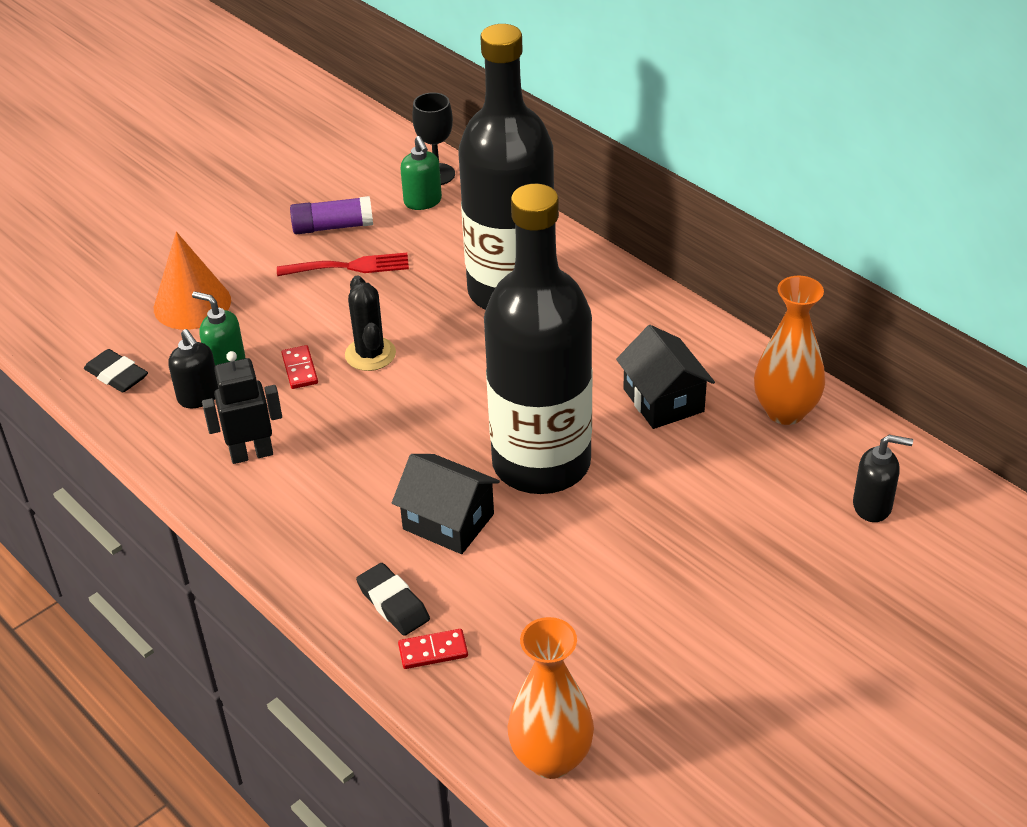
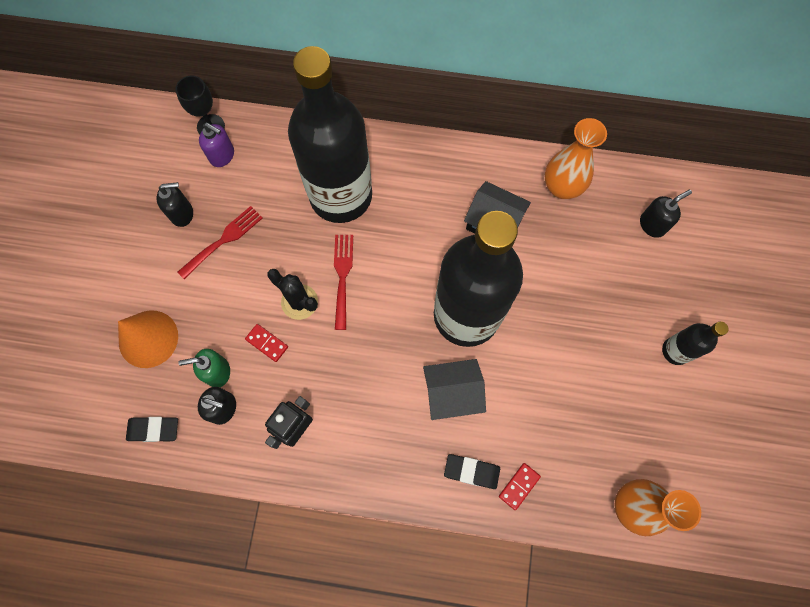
camera: 40 degrees left, 30 degrees up
purple glue stick [290,196,373,235] -> black soap dispenser [157,182,193,227]
green soap dispenser [400,136,442,210] -> purple soap dispenser [199,123,234,167]
none -> red fork [334,235,353,330]
none -> black bottle [662,322,729,365]

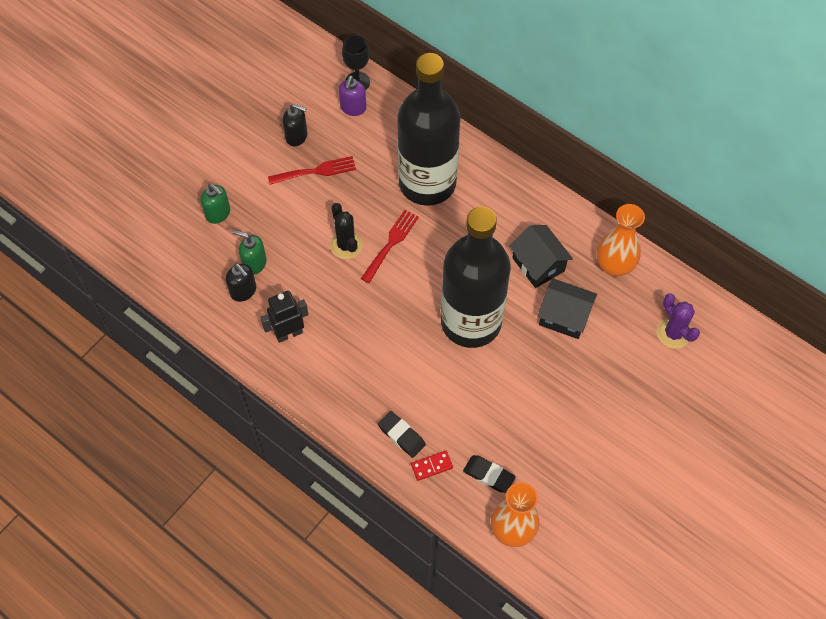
camera: 30 degrees right, 10 degrees down
orange cone [118,310,178,368] -> green soap dispenser [201,184,230,224]
black eraser [126,417,178,442] -> black eraser moved to [463,455,516,493]
purple soap dispenser [199,123,234,167] -> purple soap dispenser turned 45 degrees clockwise [339,75,366,116]
red domino [245,324,288,362] -> none
black house [423,359,486,420] -> black house moved to [538,278,597,339]
black soap dispenser [640,190,692,238] -> purple cactus [657,293,700,349]
black bottle [662,322,729,365] -> none

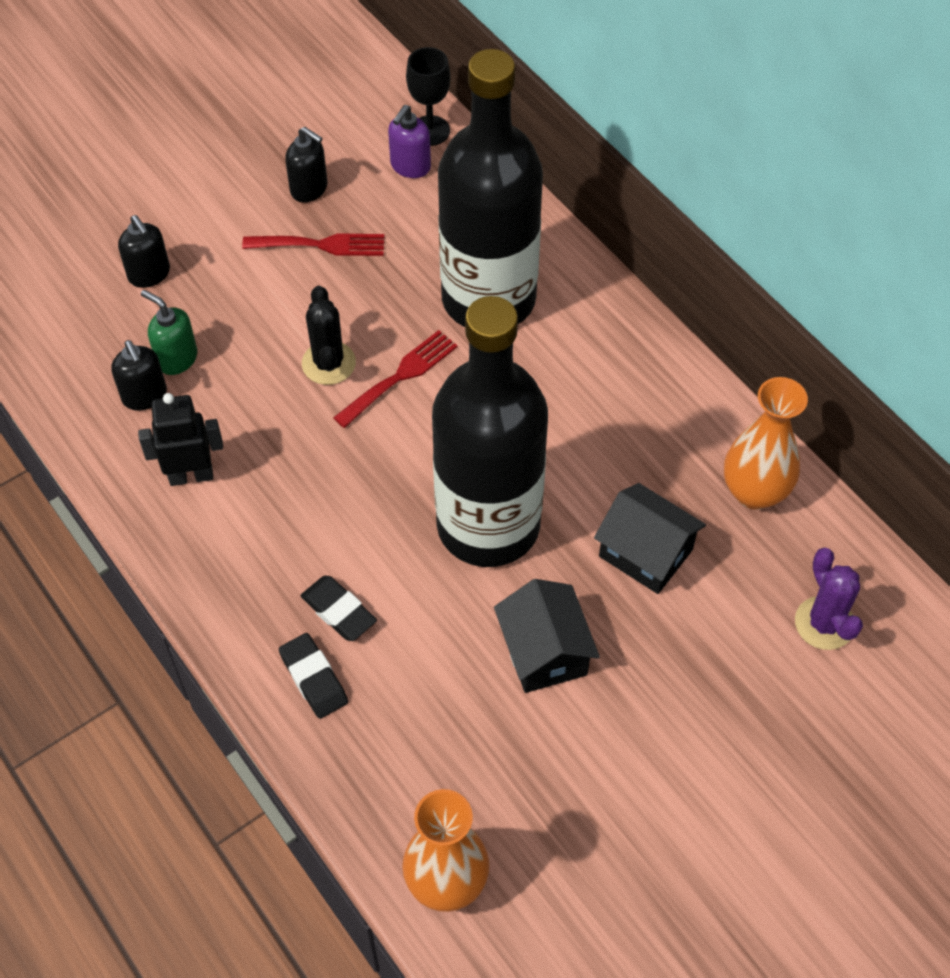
camera: 15 degrees right, 5 degrees down
green soap dispenser [201,184,230,224] -> black soap dispenser [118,215,170,288]
red domino [411,451,453,481] -> none
black eraser [463,455,516,493] -> black eraser moved to [301,576,377,641]
black house [509,225,573,288] -> black house moved to [494,579,600,693]

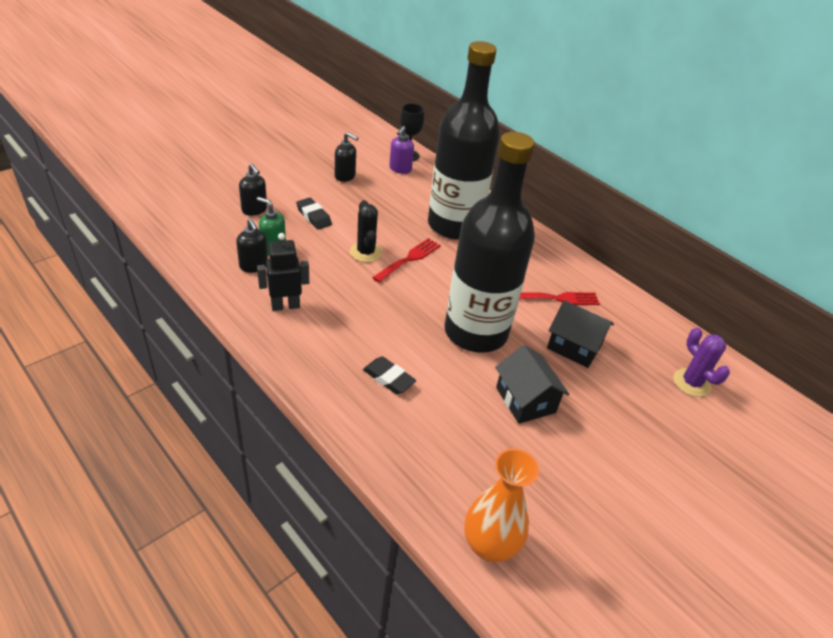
camera: 10 degrees left, 15 degrees down
red fork [242,234,384,256] -> red fork moved to [519,292,600,305]
black eraser [279,633,348,719] -> black eraser moved to [296,197,332,230]
orange vase [724,377,808,510] -> none

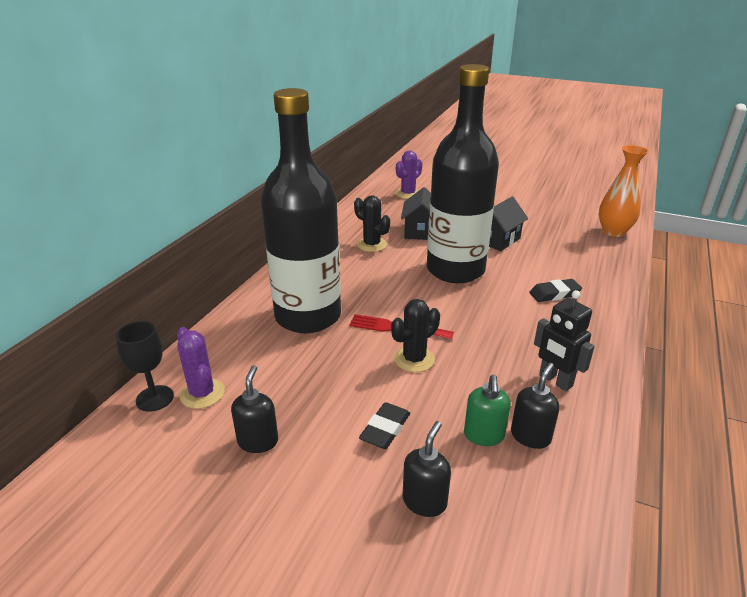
camera: 110 degrees left, 10 degrees down
black eraser [363,356,416,394] -> black eraser turned 60 degrees clockwise [529,279,582,302]
purple soap dispenser [389,126,414,174] -> purple cactus [177,327,225,409]
red fork [519,292,600,305] -> black cactus [354,195,390,252]

